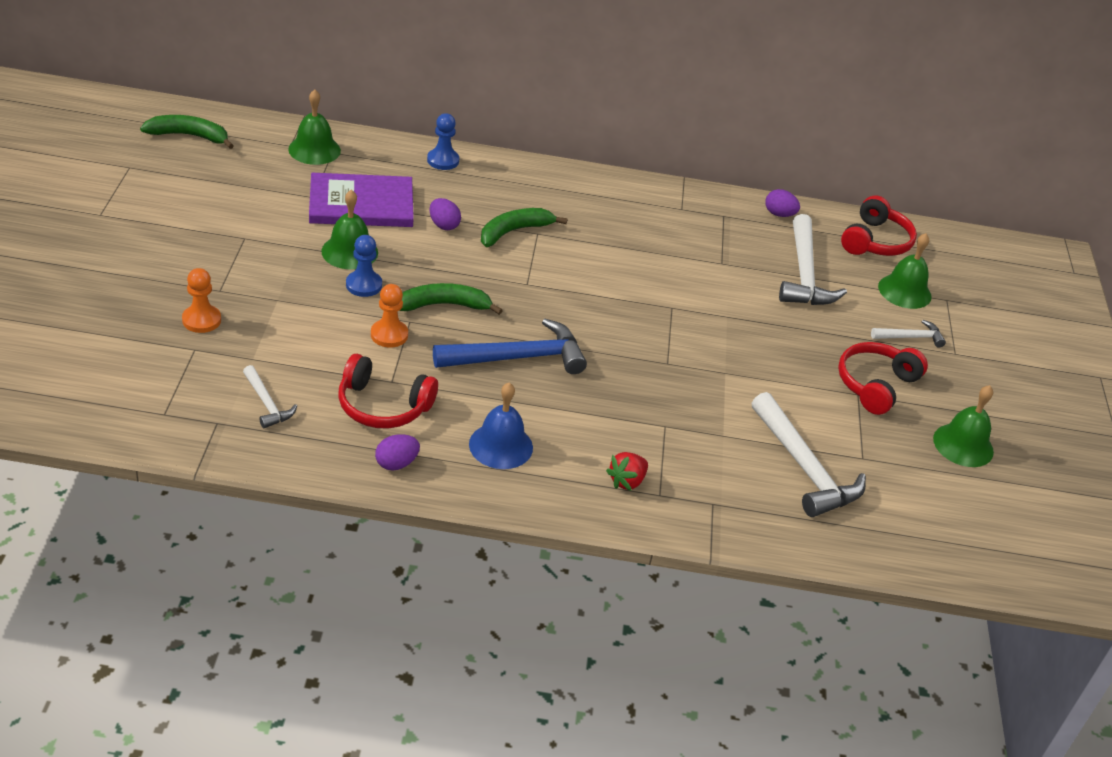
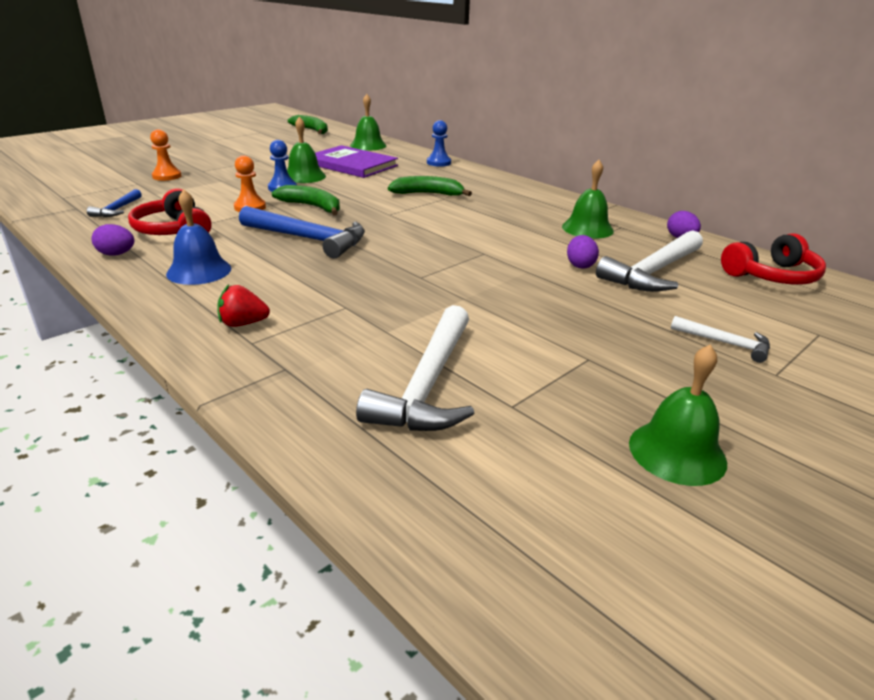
camera: 45 degrees right, 10 degrees down
white hammer [243,365,297,428] -> blue hammer [87,189,142,217]
purple egg [429,198,461,230] -> purple egg moved to [567,235,599,269]
red headphones [838,342,928,415] -> none
green bell [878,233,932,309] -> green bell moved to [562,160,614,239]

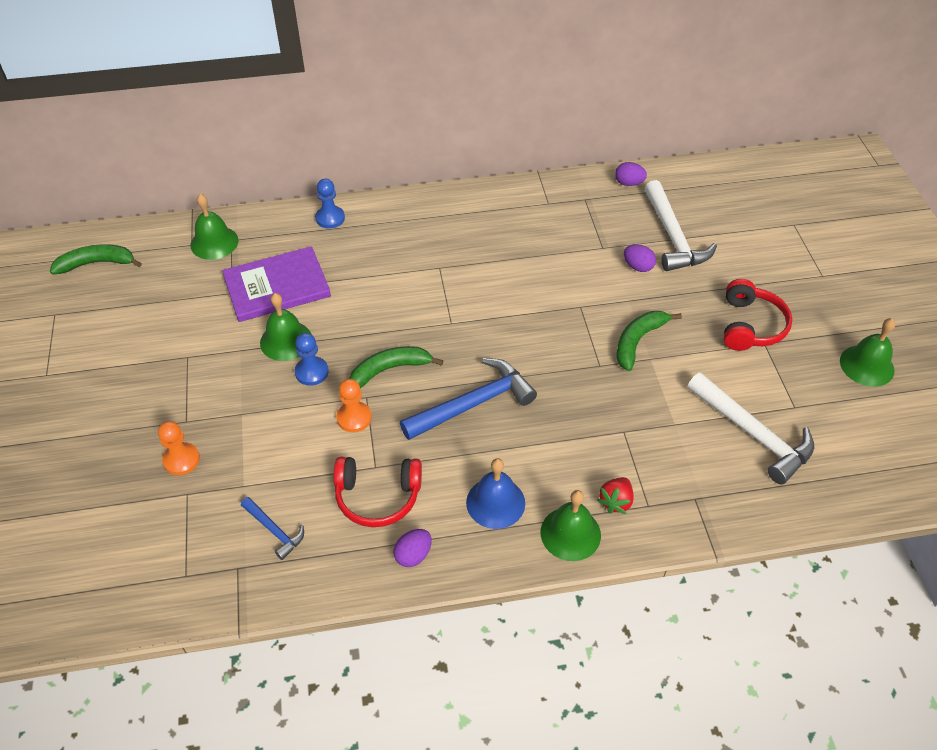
camera: 55 degrees left, 20 degrees up
green banana [388,176,472,196] -> green banana moved to [617,311,682,371]
green bell [562,160,614,239] -> green bell moved to [541,490,601,561]
white hammer [671,316,770,363] -> none
red headphones [721,233,826,285] -> red headphones moved to [724,279,793,351]

